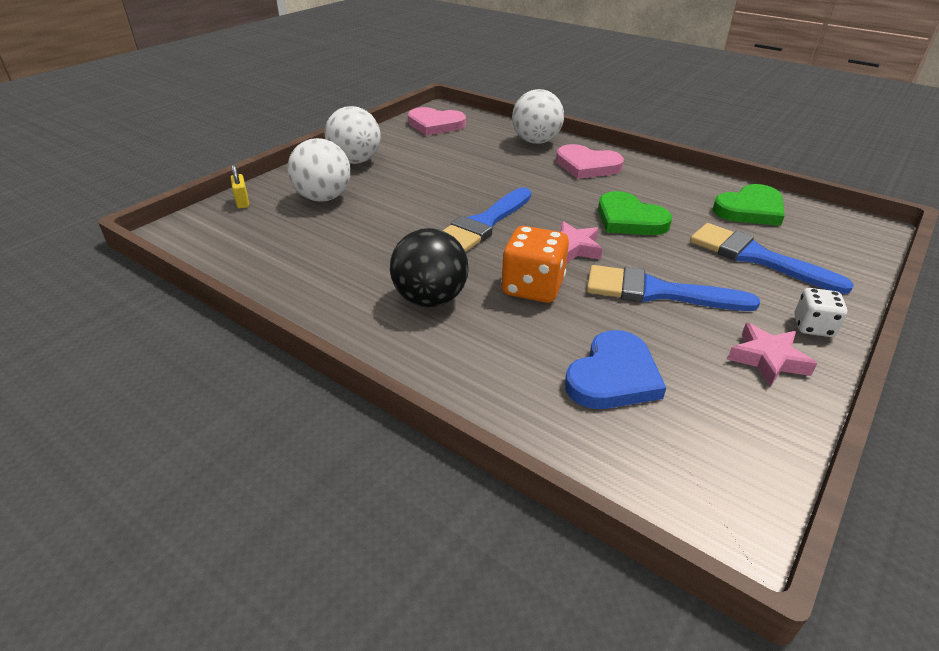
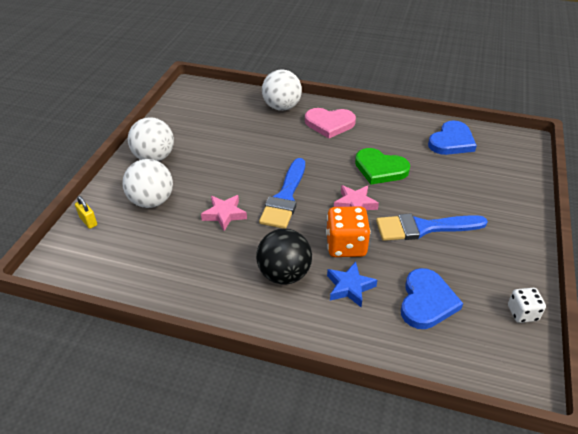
camera: 20 degrees left, 5 degrees up
pink heart [408,107,466,136] -> none
blue brush [690,223,854,294] -> none
green heart [712,184,785,226] -> blue heart [428,121,477,155]
pink star [727,323,817,387] -> pink star moved to [201,195,247,231]
white dice [794,288,847,337] -> white dice moved to [508,288,546,323]
none -> blue star [327,262,377,307]

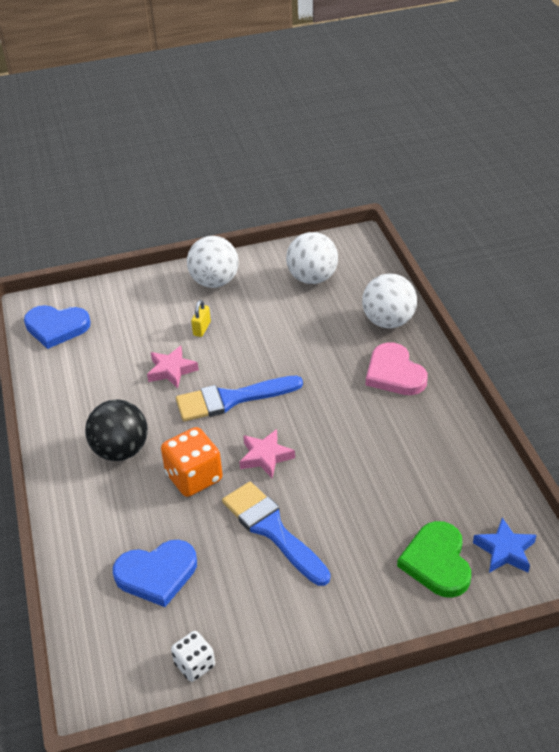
camera: 60 degrees right, 0 degrees up
yellow padlock [75,196,97,229] -> yellow padlock moved to [191,300,211,337]
white ball [122,159,173,208] -> white ball moved to [286,232,338,284]
blue star [327,262,377,307] -> blue star moved to [473,517,536,573]
green heart [355,148,410,185] -> green heart moved to [397,521,471,598]
blue heart [428,121,477,155] -> blue heart moved to [24,305,91,349]

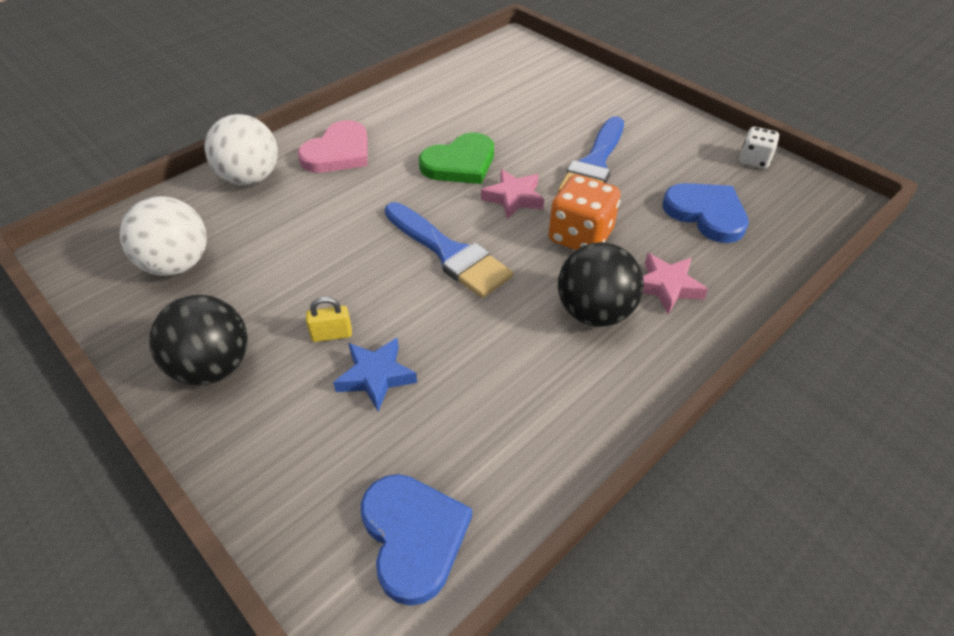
camera: 120 degrees left, 5 degrees up
pink star [147,346,199,388] -> pink star moved to [643,253,708,314]
white ball [187,236,239,288] -> black ball [149,295,248,386]
green heart [397,521,471,598] -> green heart moved to [419,133,494,184]
blue star [473,517,536,573] -> blue star moved to [333,338,417,411]

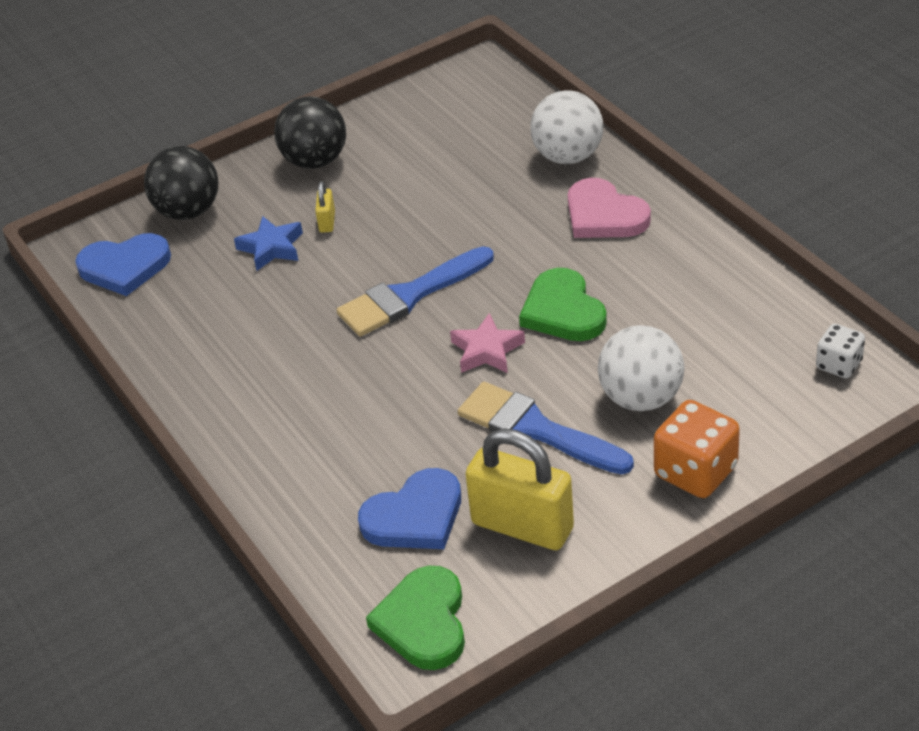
camera: 105 degrees right, 5 degrees down
white ball [120,196,207,276] -> white ball moved to [598,325,684,411]
orange dice [549,175,621,250] -> orange dice moved to [654,400,740,498]
black ball [558,242,644,327] -> black ball moved to [144,146,218,220]
pink star [643,253,708,314] -> none
white dice [740,127,779,168] -> white dice moved to [816,324,865,378]
none -> green heart [366,566,465,670]
none -> yellow padlock [466,428,574,550]

